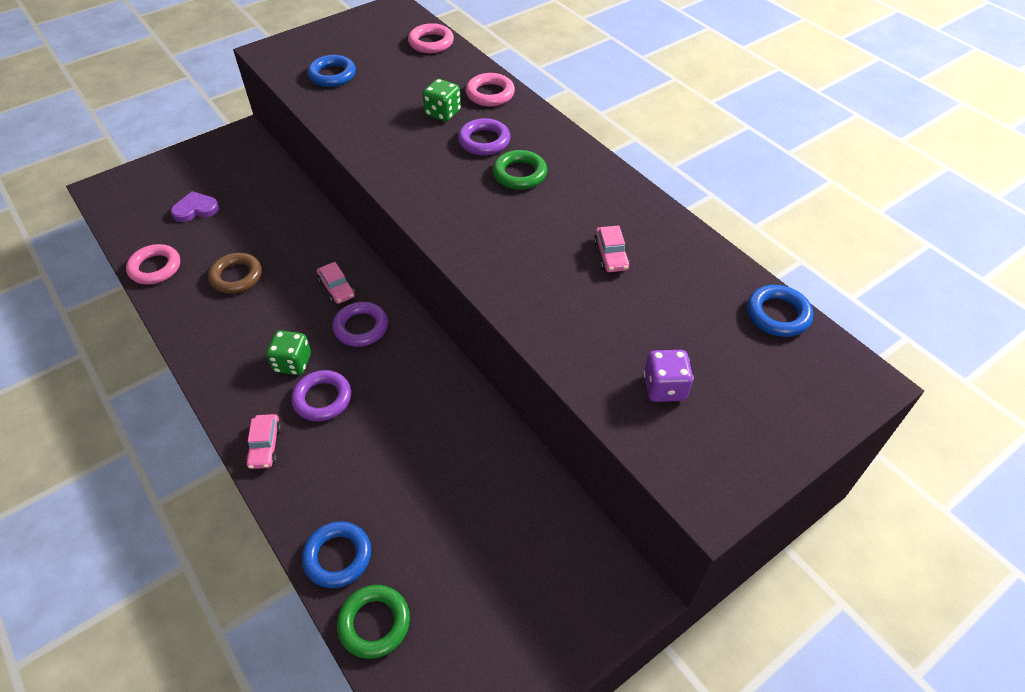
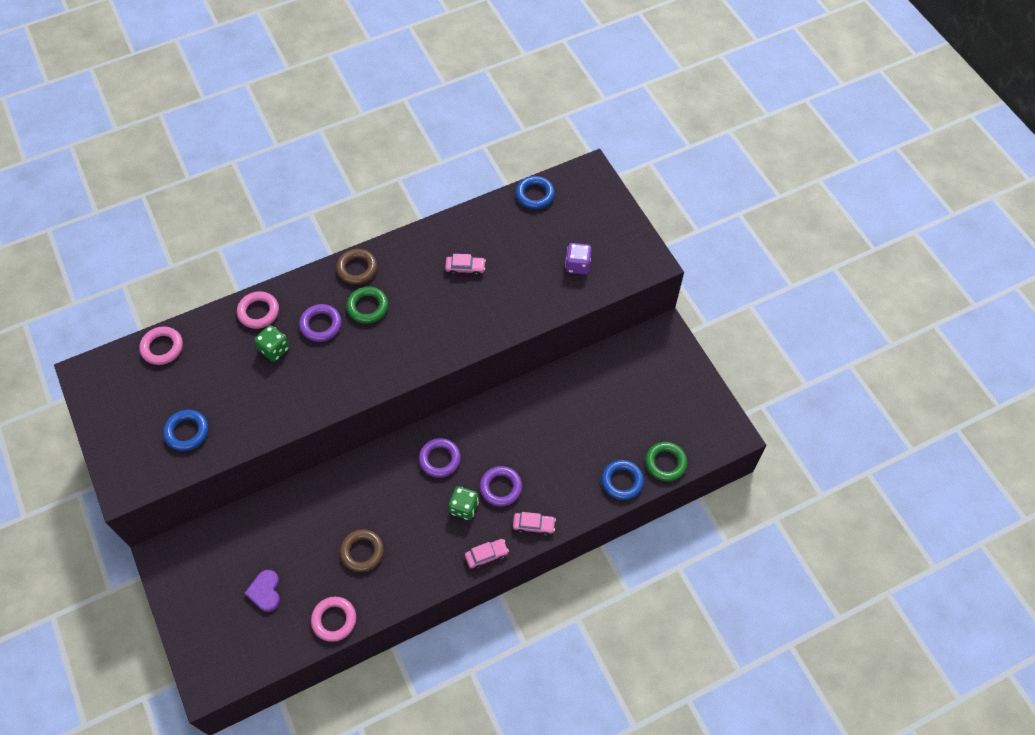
camera: 80 degrees left, 10 degrees up
pink car [317,262,355,304] -> pink car moved to [465,539,509,569]
none -> brown ring [336,249,377,285]

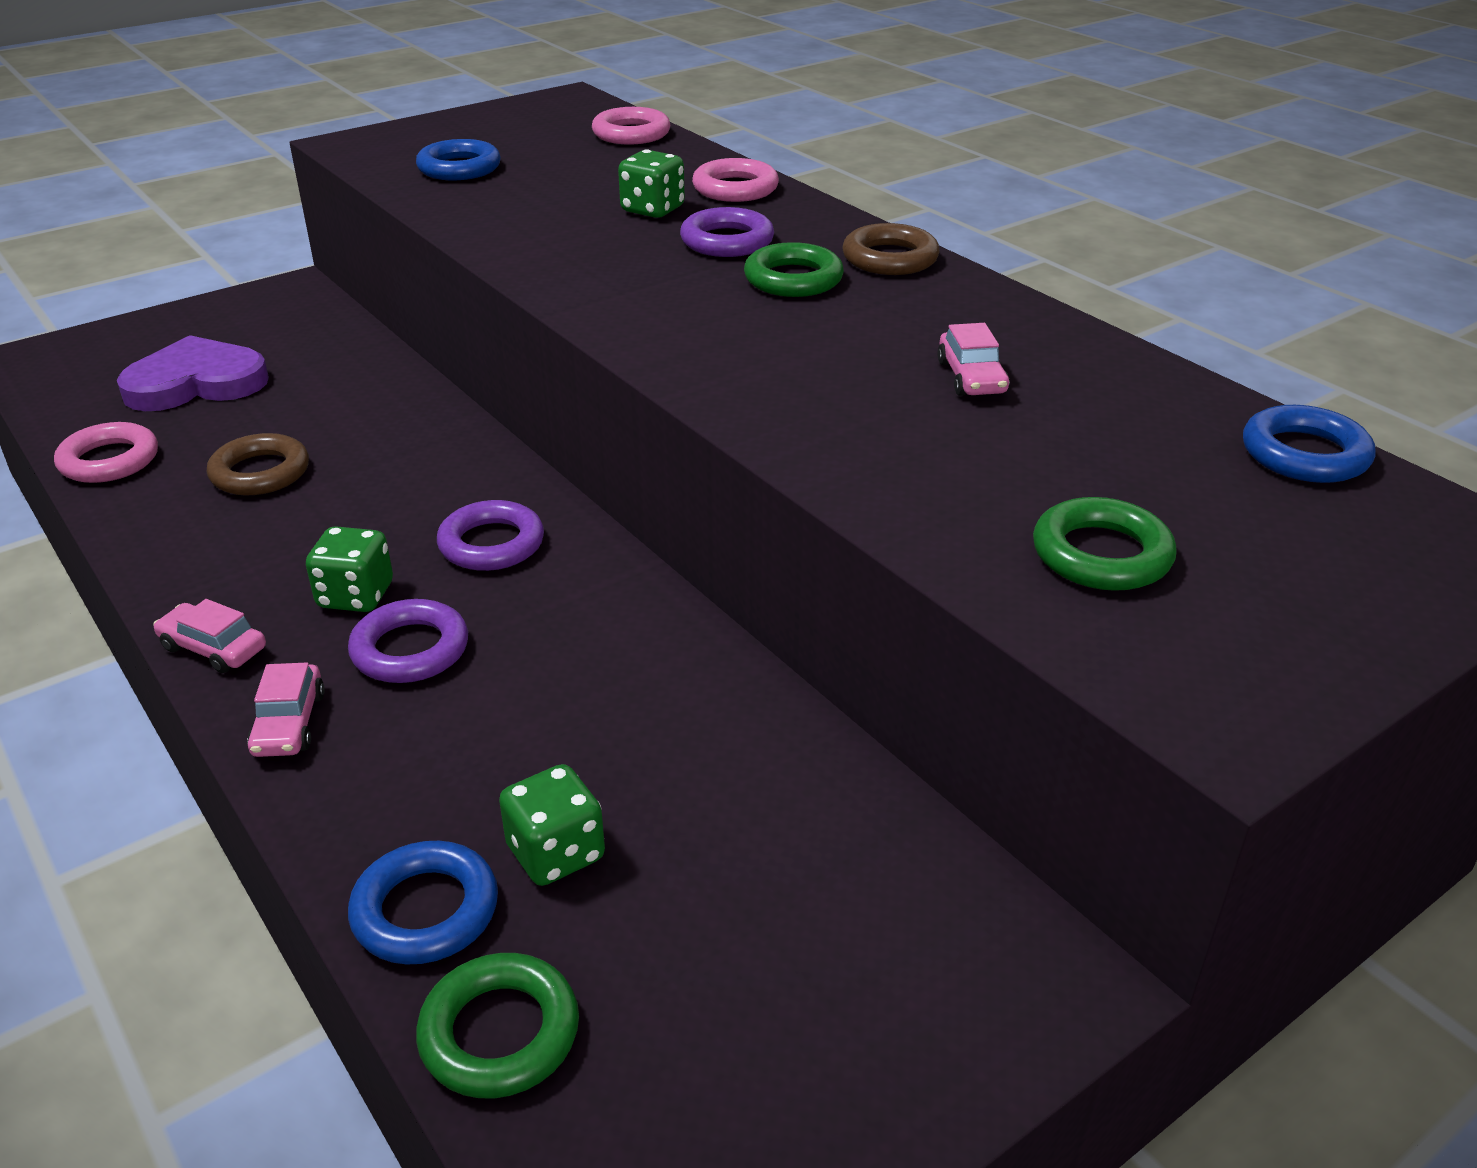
camera: 80 degrees right, 25 degrees down
purple heart [244,570,280,612] -> purple heart [117,335,269,411], size x1.69
pink car [465,539,509,569] -> pink car turned 150 degrees clockwise [153,599,266,673]
purple dice [565,243,592,274] -> green ring [1033,497,1177,591]
none -> green dice [499,764,605,886]

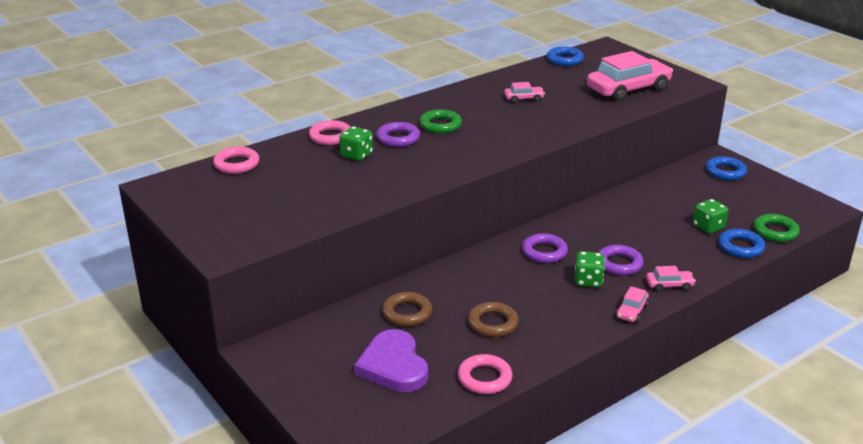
camera: 90 degrees left, 5 degrees down
blue ring [416,139,501,180] -> blue ring moved to [706,156,747,180]
brown ring [842,223,940,275] -> brown ring moved to [382,292,432,327]
green ring [1033,497,1177,591] -> pink car [587,51,673,101]

